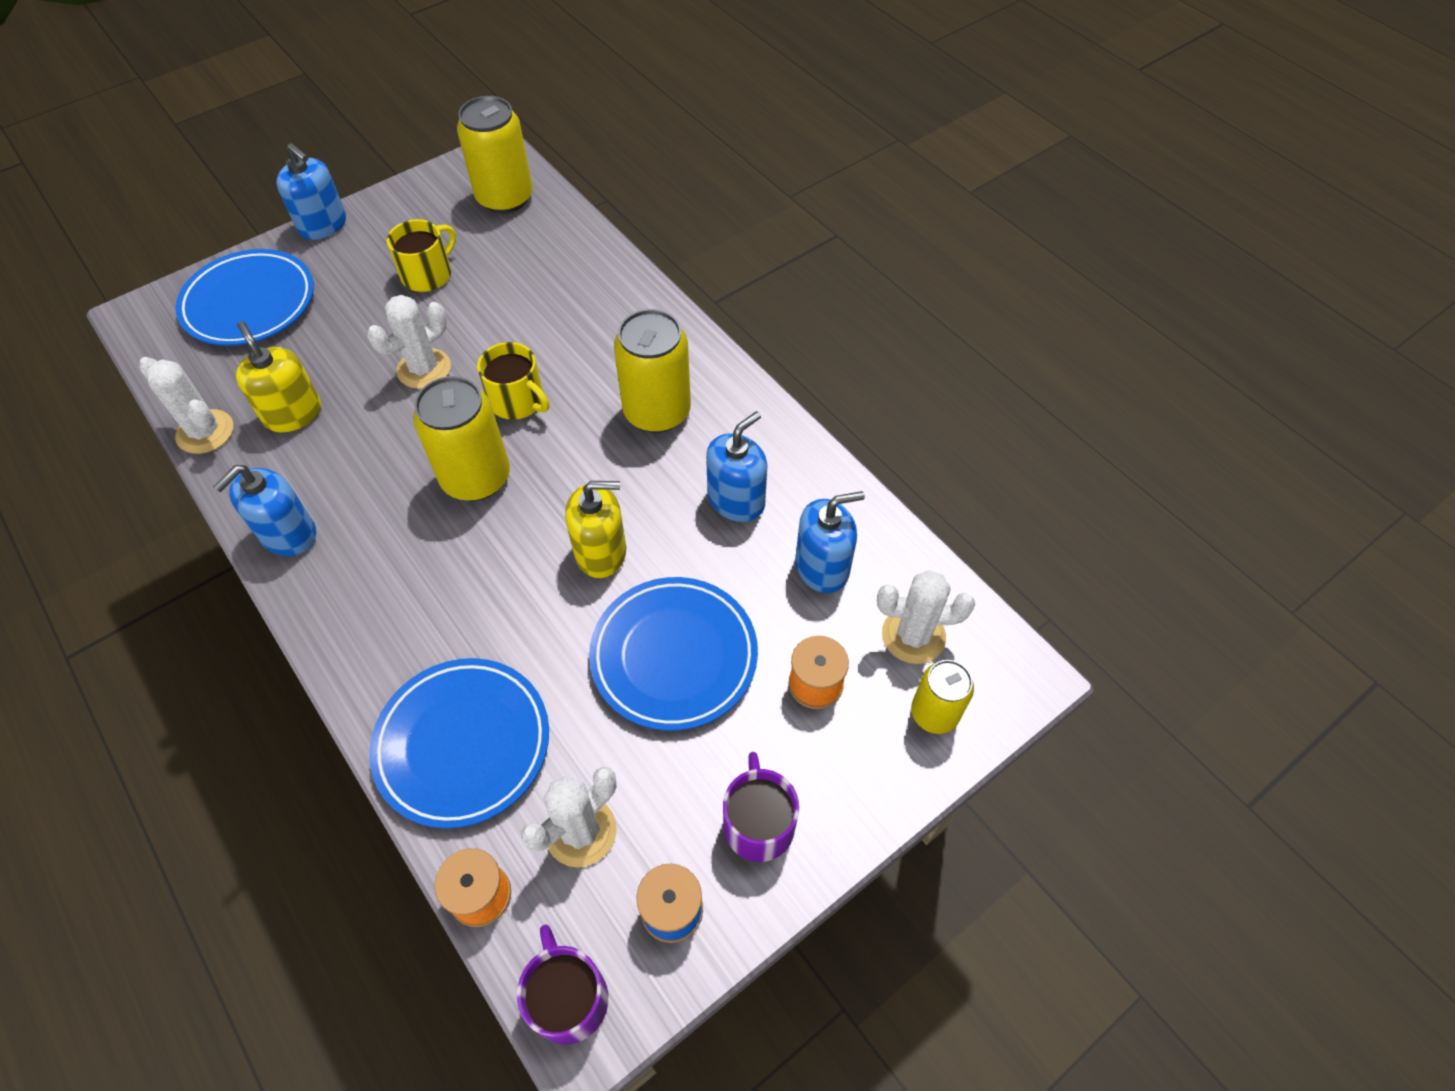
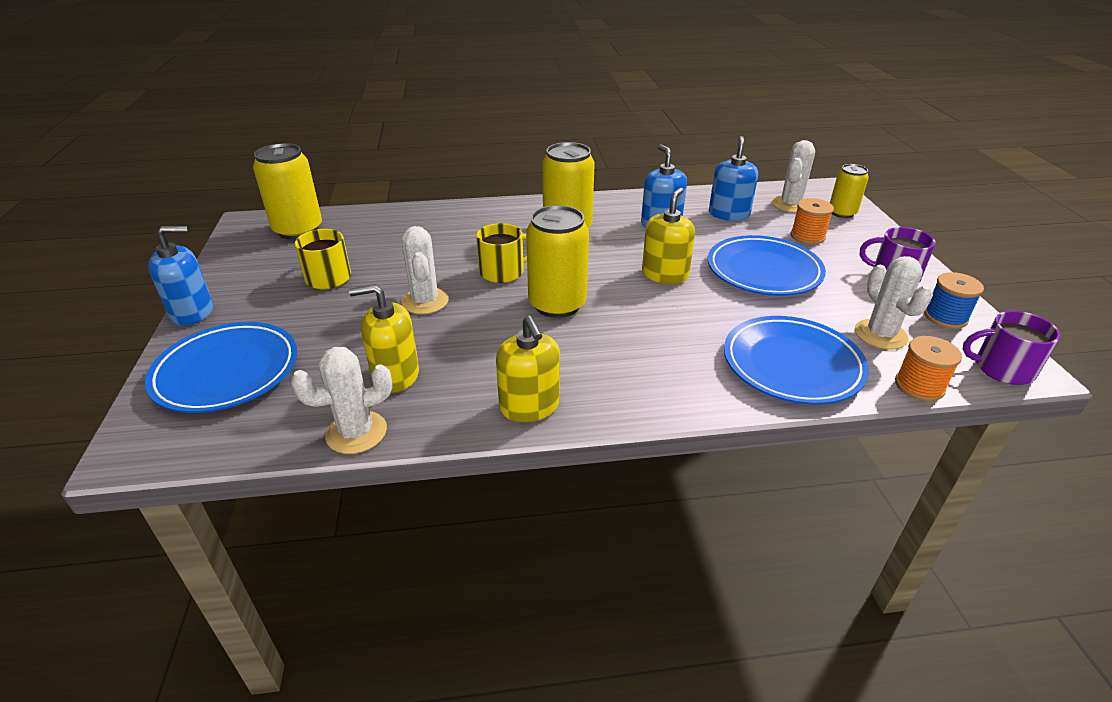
camera: 60 degrees left, 20 degrees down
blue soap dispenser [213,465,316,556] -> yellow soap dispenser [496,316,560,422]

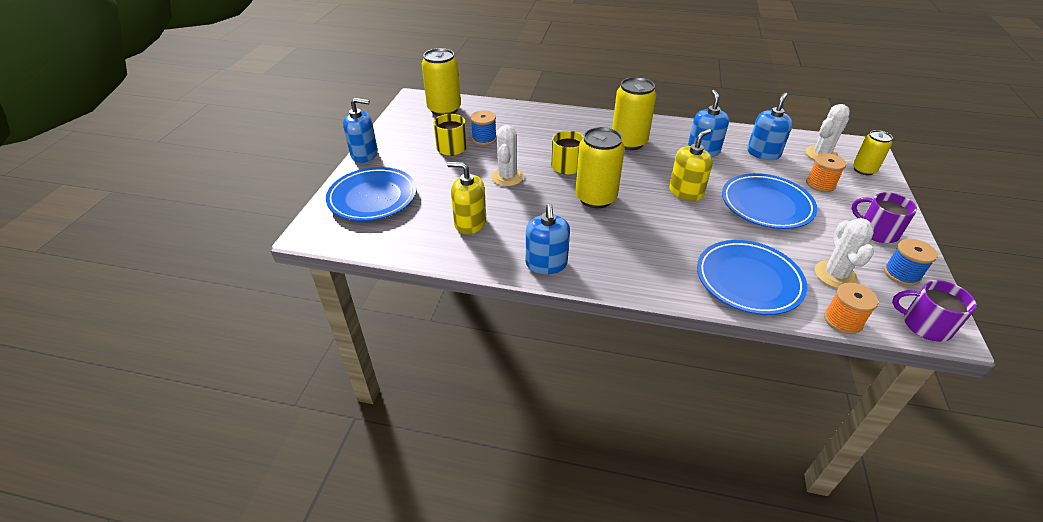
camera: 20 degrees right, 5 degrees up
white cactus [291,347,392,454] -> none
yellow soap dispenser [496,316,560,422] -> blue soap dispenser [526,204,570,274]
none -> blue spool [470,110,497,145]

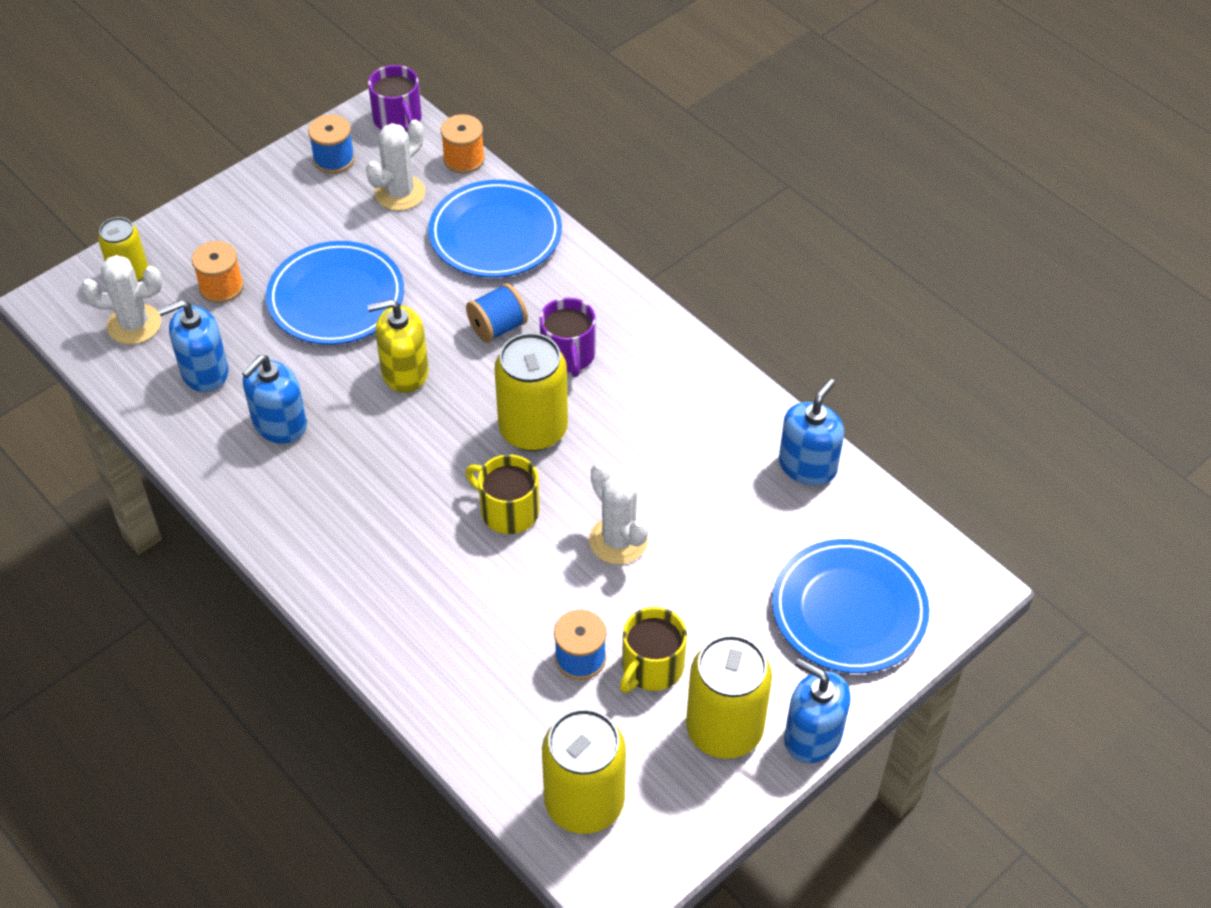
camera: 145 degrees left, 10 degrees up
yellow soap dispenser [447,162,486,234] -> none
white cactus [491,125,524,186] -> white cactus turned 75 degrees counterclockwise [589,463,648,564]
blue soap dispenser [526,204,570,274] -> blue soap dispenser moved to [779,379,844,486]
yellow can [612,77,657,150] -> yellow can moved to [686,635,772,759]
purple mug [851,192,917,243] -> purple mug moved to [539,297,596,377]
none -> blue spool [466,283,528,343]

